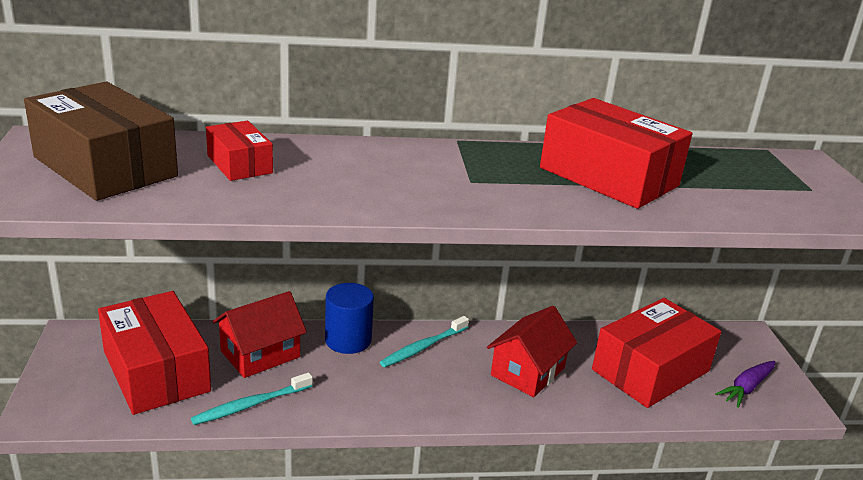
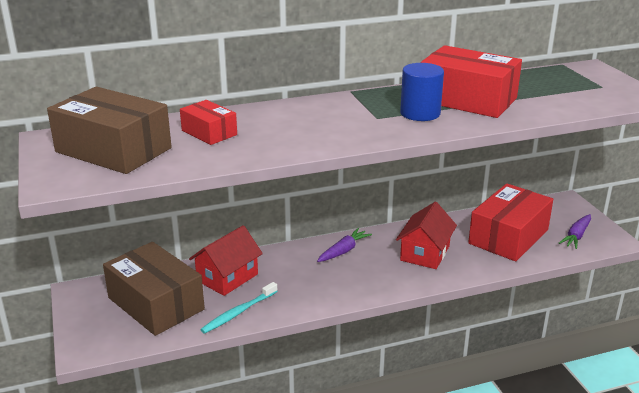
camera: 10 degrees left, 0 degrees up
red box [98,291,211,415] -> brown box [103,242,205,336]
blue cylinder [325,283,374,354] -> blue cylinder moved to [400,63,444,121]
turquoise toothbrush [380,316,469,367] -> purple carrot [317,228,372,262]

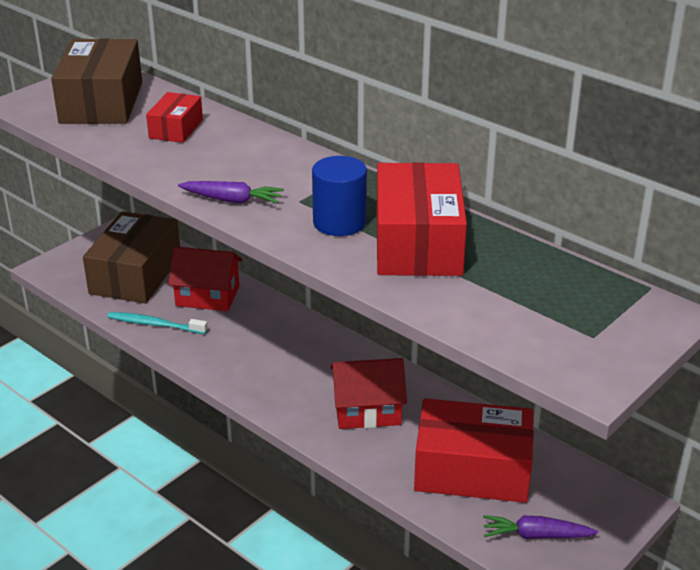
camera: 60 degrees right, 5 degrees up
purple carrot [317,228,372,262] -> purple carrot moved to [178,181,284,204]

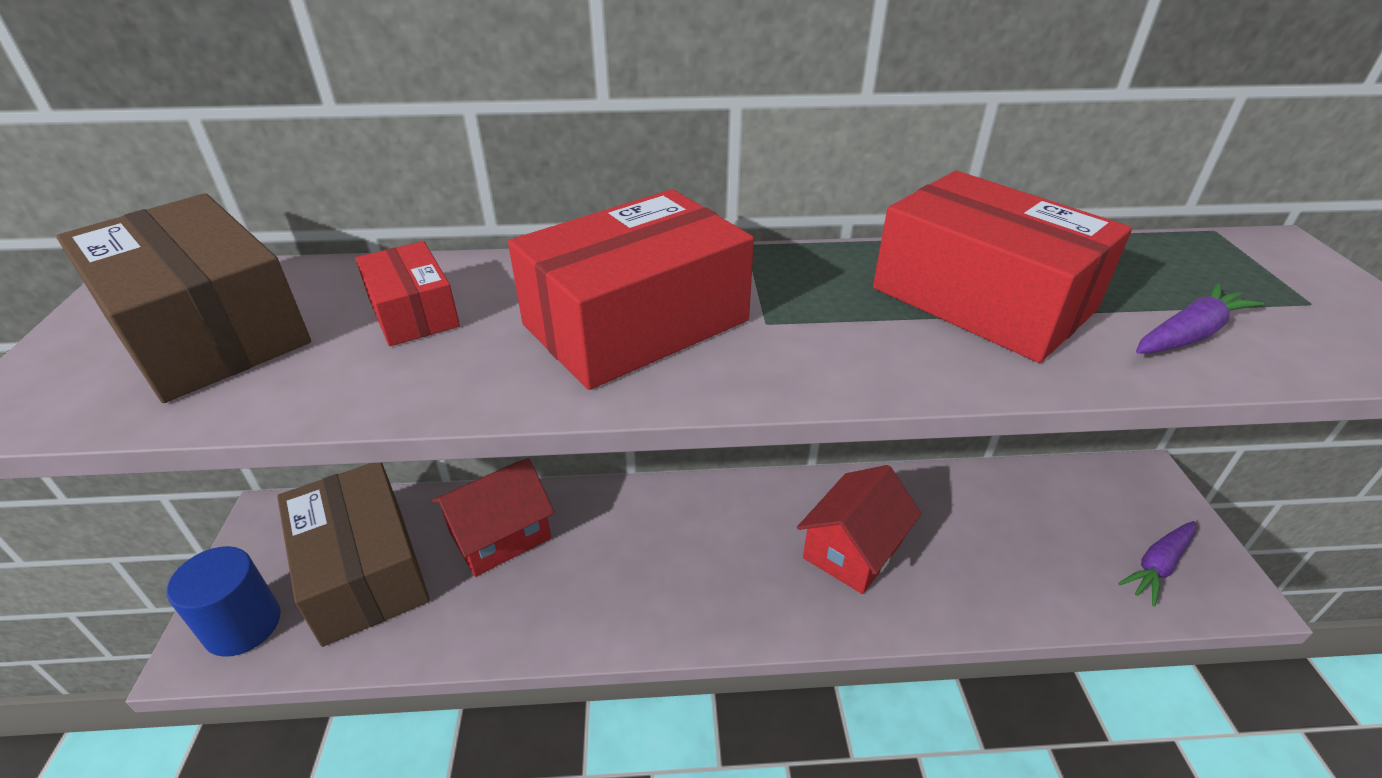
camera: 45 degrees left, 5 degrees up
turquoise toothbrush [107,312,208,334] -> none
purple carrot [178,181,284,204] -> purple carrot moved to [1136,283,1264,354]
blue cylinder [312,156,367,236] -> blue cylinder moved to [167,546,281,657]
red box [414,398,534,503] -> red box moved to [508,189,754,390]

